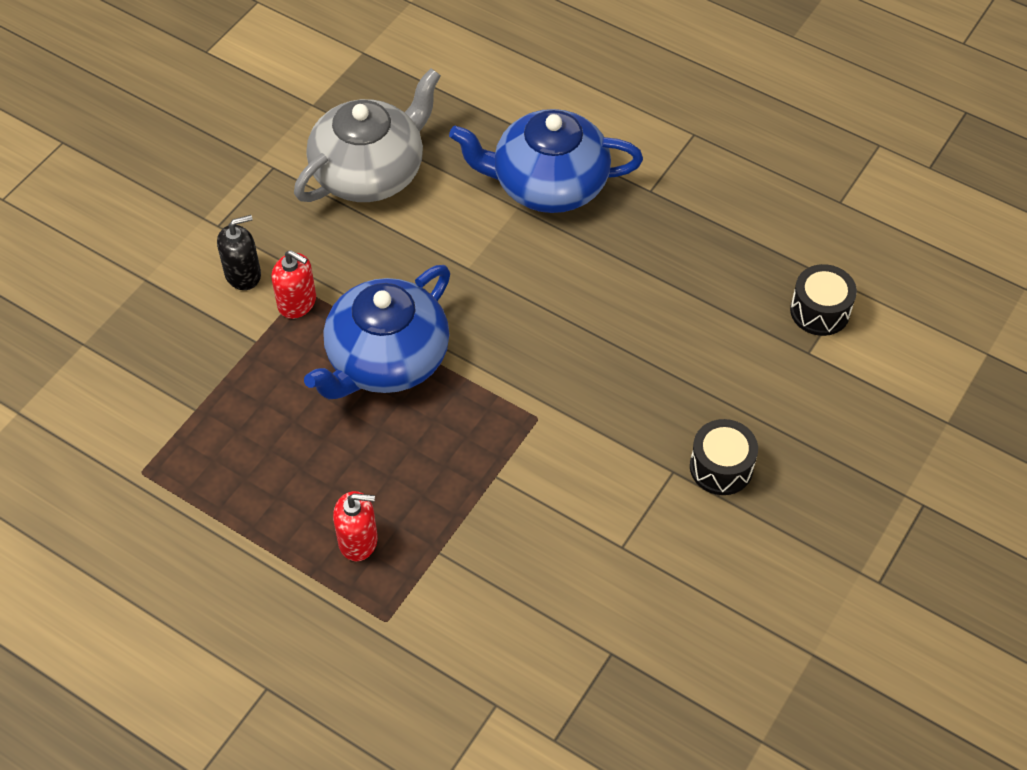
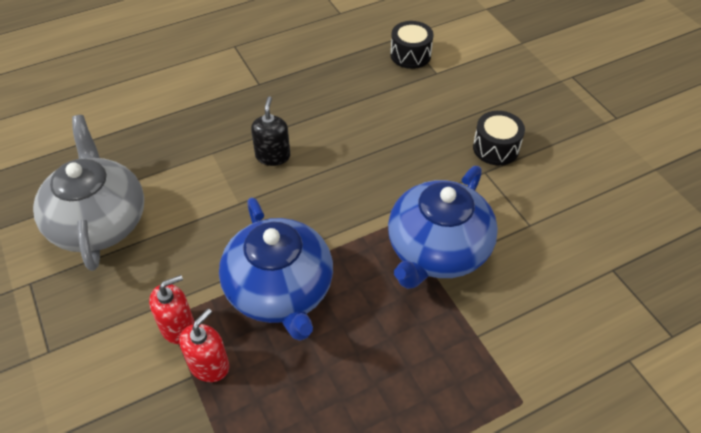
camera: 60 degrees left, 5 degrees down
black soap dispenser [217,215,261,290] -> black soap dispenser moved to [251,96,290,166]
red soap dispenser [333,491,378,561] -> red soap dispenser moved to [179,309,229,382]
blue teapot [449,109,643,213] -> blue teapot moved to [388,166,498,289]

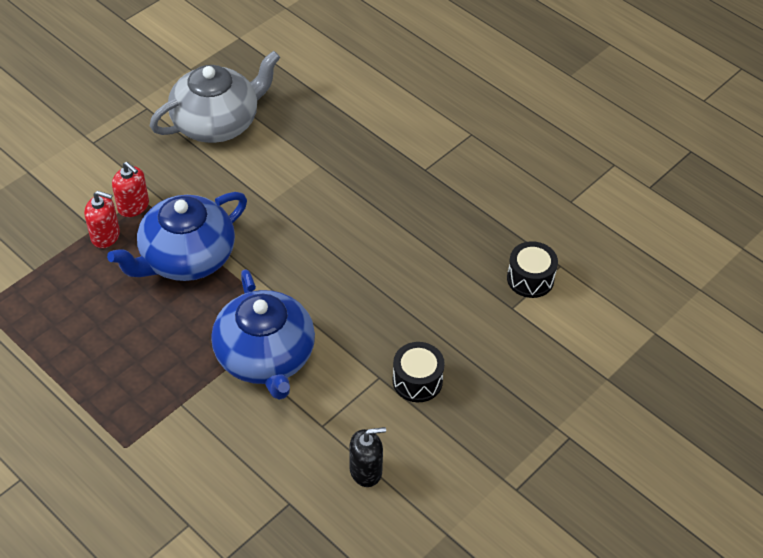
camera: 70 degrees right, 0 degrees up
black soap dispenser [251,96,290,166] -> black soap dispenser moved to [349,427,386,487]
blue teapot [388,166,498,289] -> blue teapot turned 120 degrees counterclockwise [211,269,315,400]

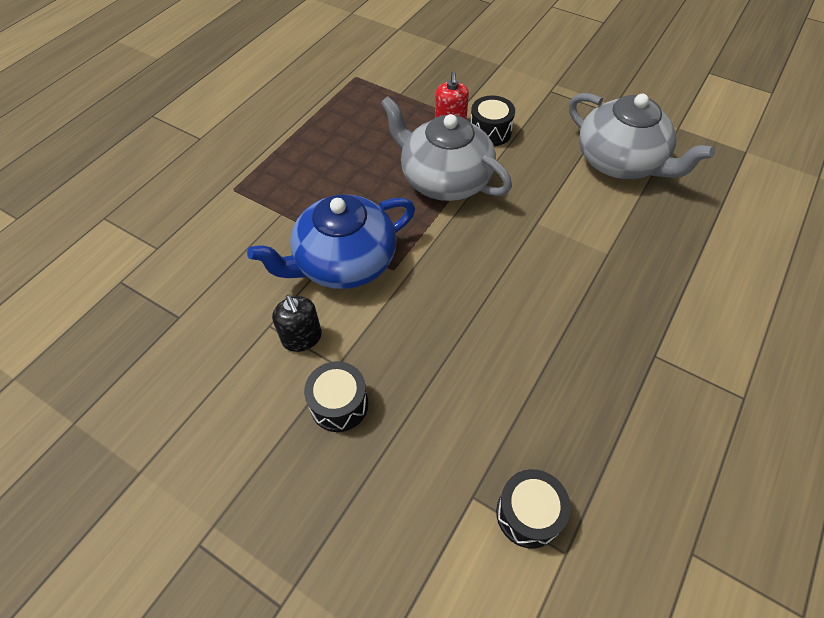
camera: 80 degrees right, 5 degrees up
blue teapot [107,192,247,281] -> grey teapot [381,96,512,201]
red soap dispenser [112,162,149,217] -> black drum [471,96,515,146]
black soap dispenser [349,427,386,487] -> black soap dispenser moved to [272,295,322,352]

